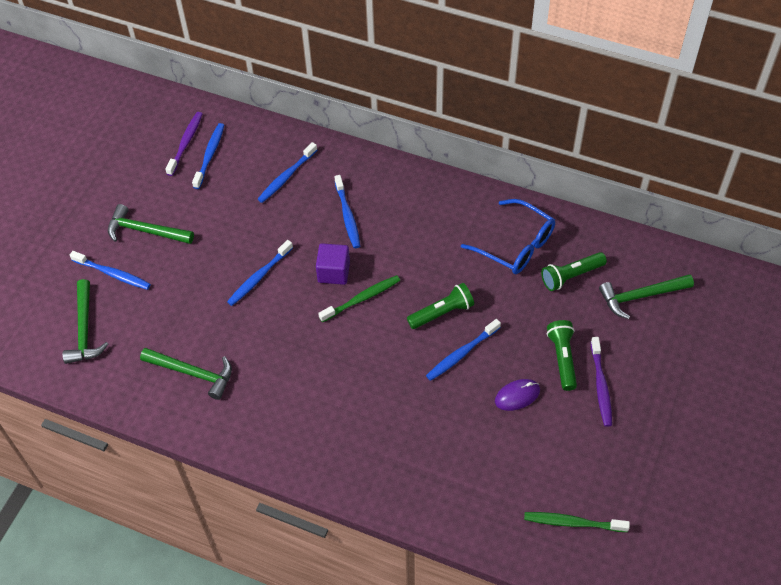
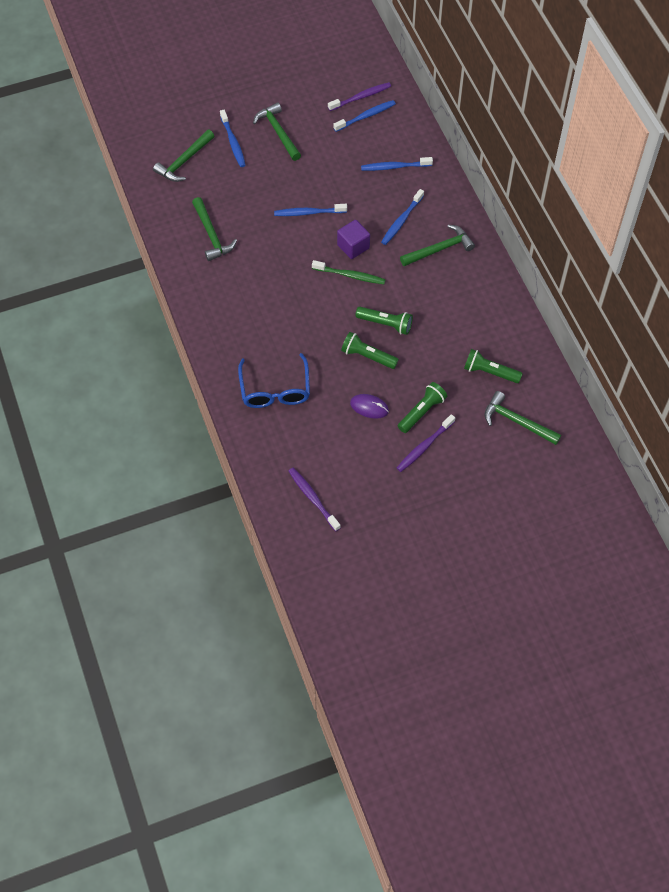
camera: 45 degrees right, 5 degrees up
blue toothbrush [426,319,501,381] -> green flashlight [341,332,399,369]
blue glasses [461,199,555,274] -> blue glasses moved to [238,353,310,408]
green toothbrush [524,512,630,532] -> purple toothbrush [288,468,341,531]
none -> green hammer [400,225,475,266]

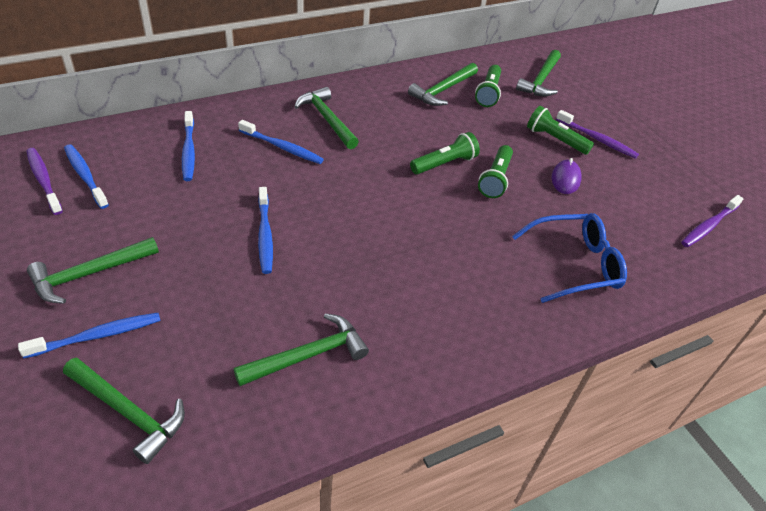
camera: 100 degrees left, 15 degrees down
green toothbrush [312,260,386,284] -> none
purple cube [337,220,370,259] -> none
green flashlight [355,307,413,335] -> green flashlight turned 45 degrees clockwise [410,132,480,174]
none -> green hammer [408,63,478,106]

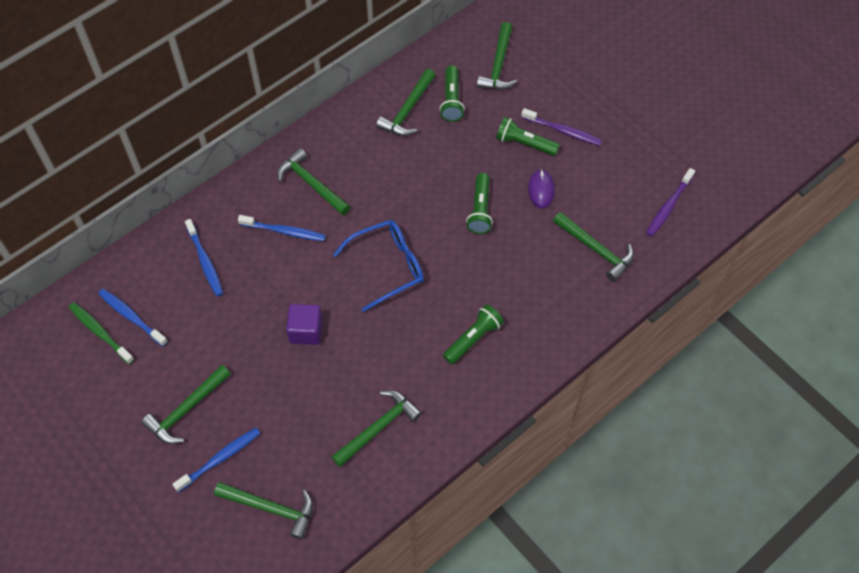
camera: 10 degrees left, 15 degrees up
purple toothbrush [26,148,63,215] -> green toothbrush [69,302,134,364]
blue toothbrush [258,187,273,274] -> purple cube [286,304,323,345]
green flashlight [410,132,480,174] -> green flashlight moved to [443,304,504,364]
blue glasses [512,213,627,303] -> blue glasses moved to [333,220,424,312]
none -> green hammer [553,212,634,282]

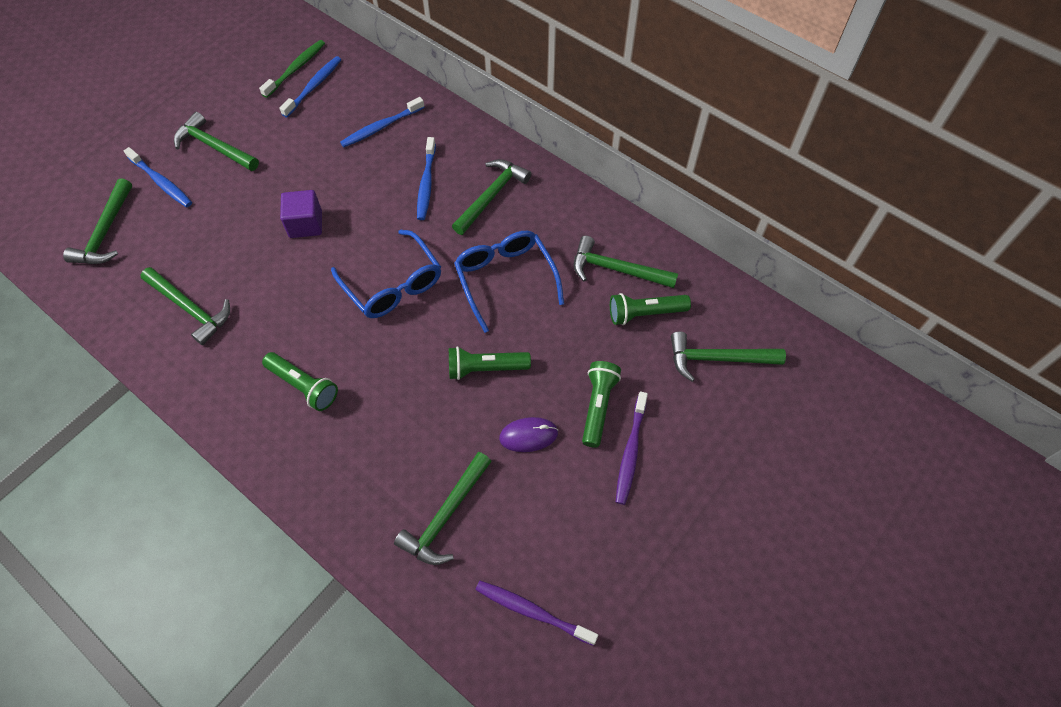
camera: 80 degrees right, 0 degrees up
none -> blue glasses [454,231,564,333]

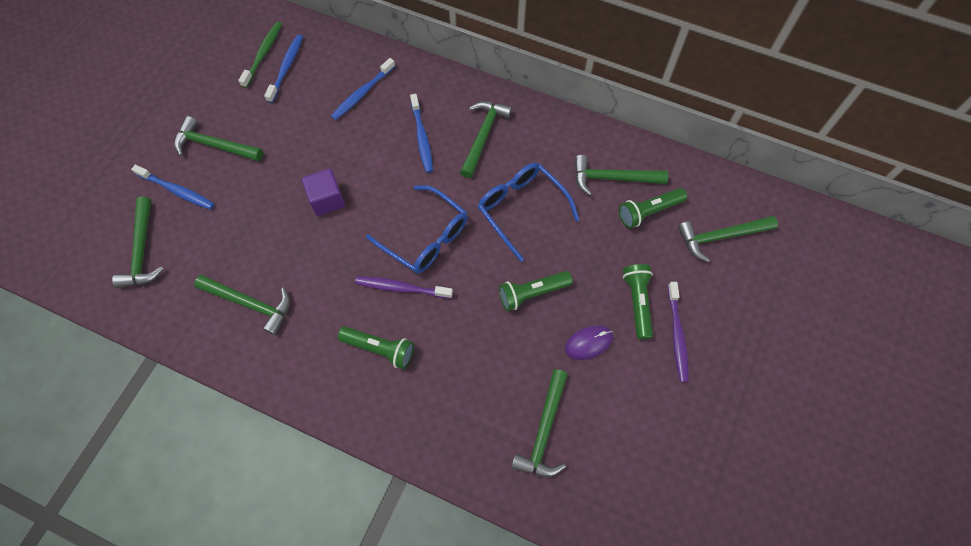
camera: 15 degrees left, 5 degrees up
purple toothbrush [476,581,598,646] -> purple toothbrush moved to [355,276,453,299]

